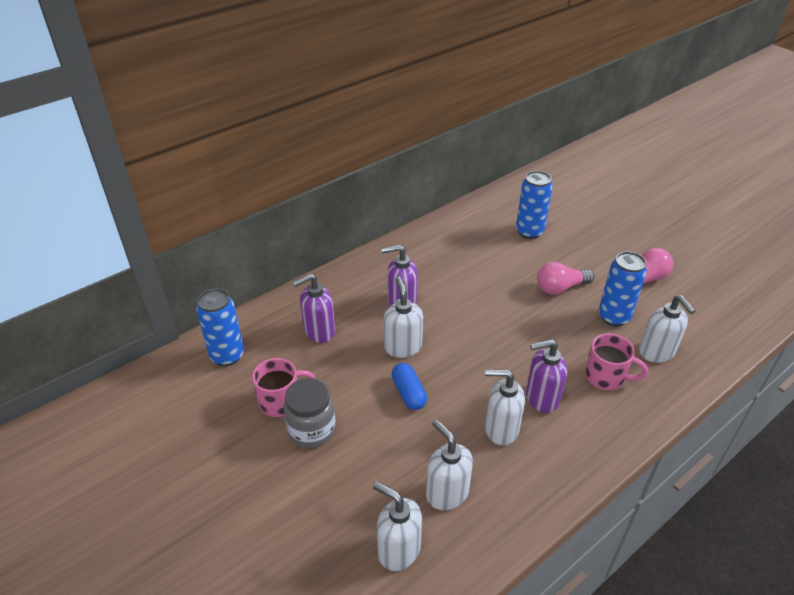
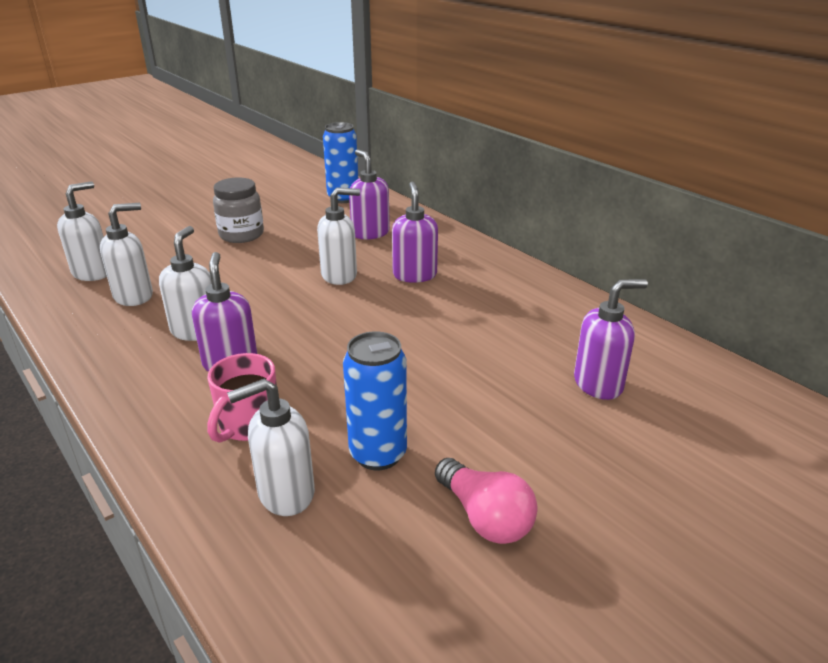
camera: 90 degrees right, 10 degrees down
pink mug [252,358,316,417] -> none
blue capsule [392,363,427,410] -> none
blue can [516,171,553,239] -> purple soap dispenser [574,279,648,400]
pink light bulb [537,262,594,295] -> none

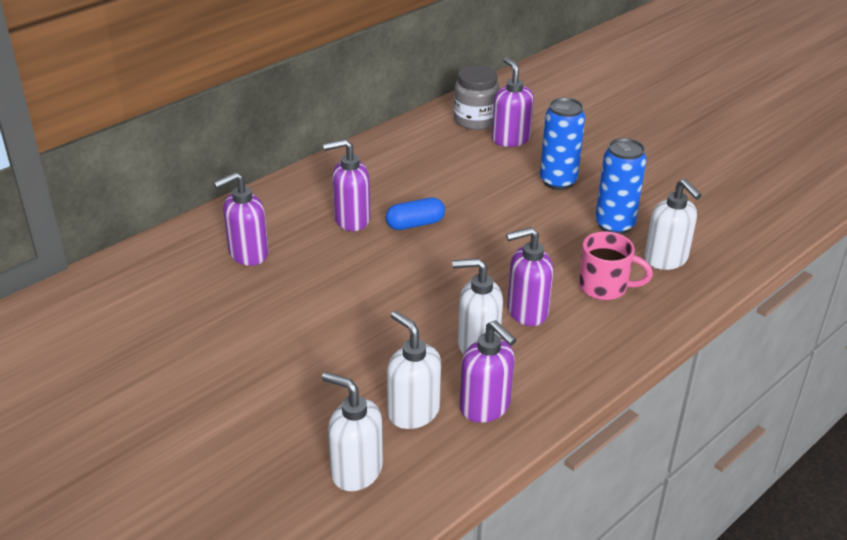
camera: 95 degrees left, 5 degrees up
grey jar [213,178,264,243] -> grey jar moved to [454,65,499,130]
white soap dispenser [317,187,360,285] -> none
blue can [323,122,358,203] -> blue can moved to [540,98,585,190]
pink light bulb [435,458,538,544] -> none
none -> blue capsule [386,197,445,230]
none -> purple soap dispenser [460,320,516,423]

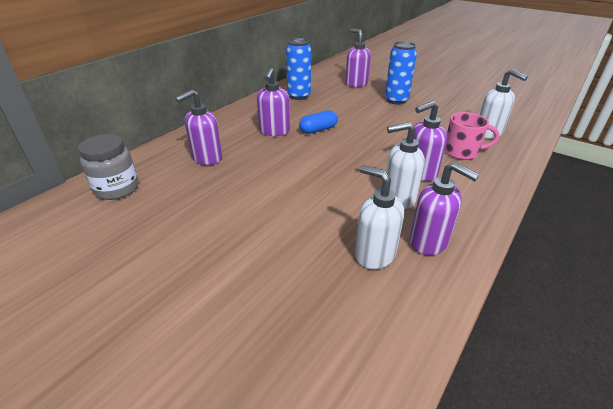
camera: 10 degrees left, 0 degrees up
white soap dispenser [322,372,383,491] -> none
purple soap dispenser [323,139,370,231] -> purple soap dispenser turned 60 degrees counterclockwise [257,68,290,136]
grey jar [454,65,499,130] -> grey jar moved to [78,134,139,200]
blue can [595,138,646,234] -> blue can moved to [286,38,311,100]

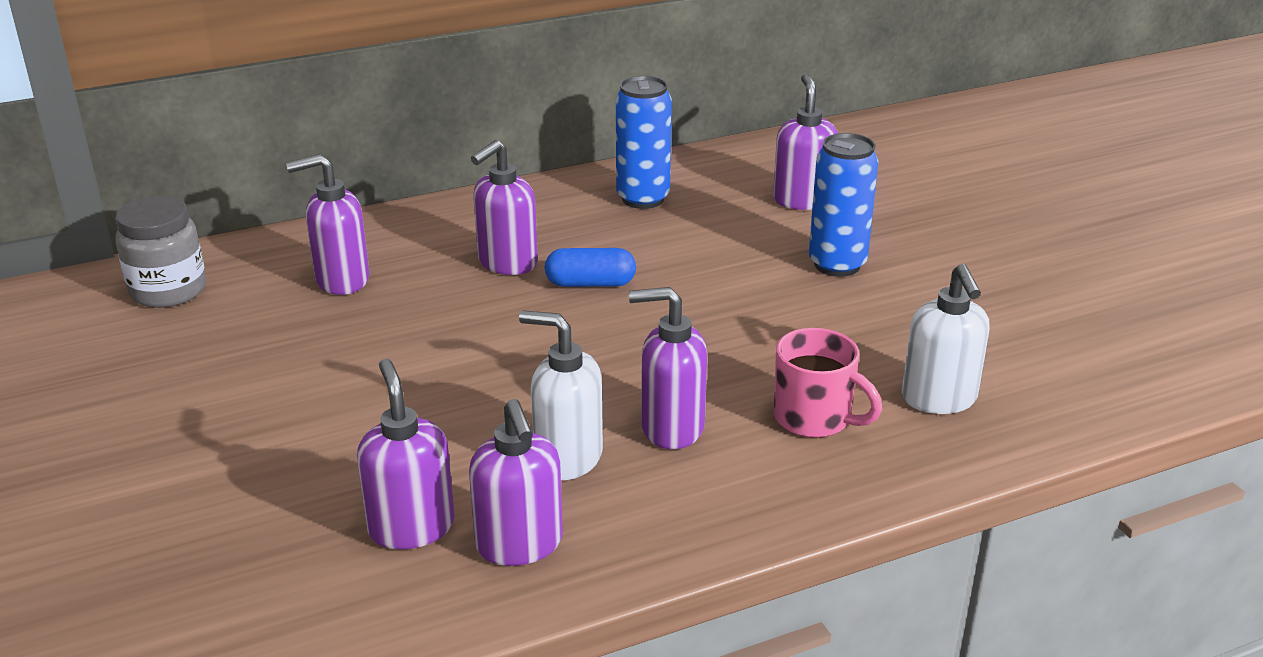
camera: 30 degrees right, 5 degrees down
white soap dispenser [355,165,404,270] -> purple soap dispenser [357,359,455,550]

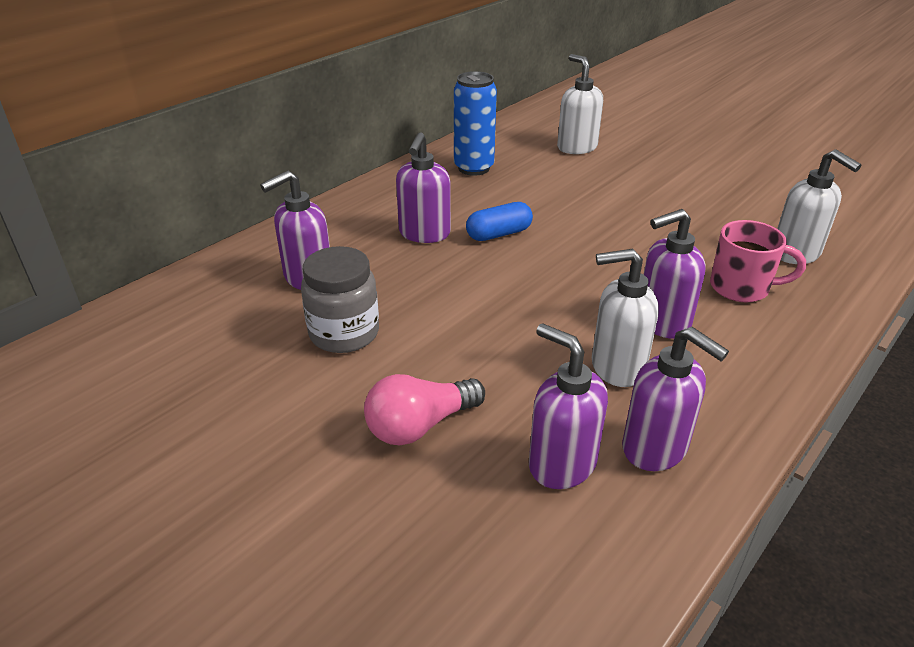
camera: 25 degrees left, 5 degrees up
grey jar [115,196,206,308] -> grey jar moved to [301,246,379,353]
purple soap dispenser [773,74,838,210] -> white soap dispenser [557,54,603,154]
blue can [809,133,879,277] -> none
none -> pink light bulb [364,374,485,445]

